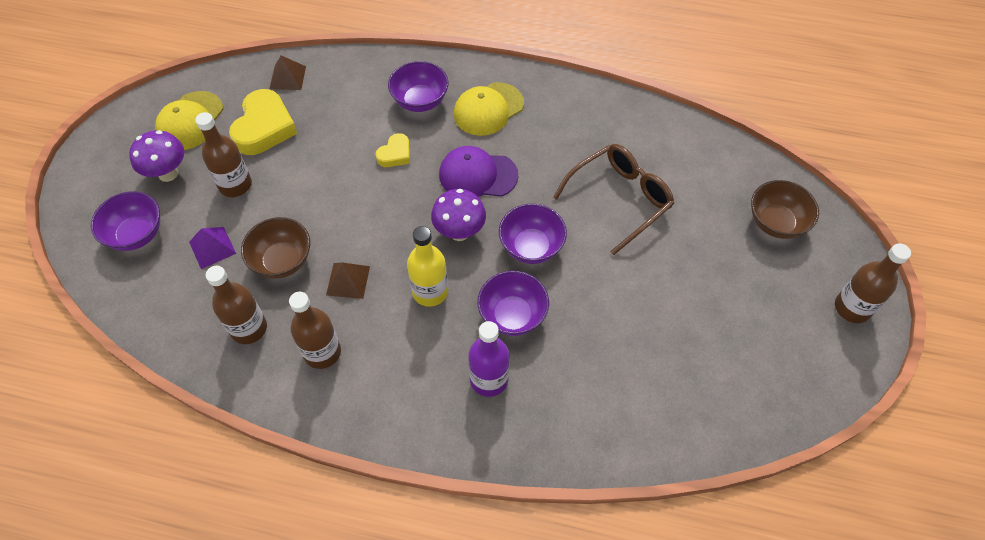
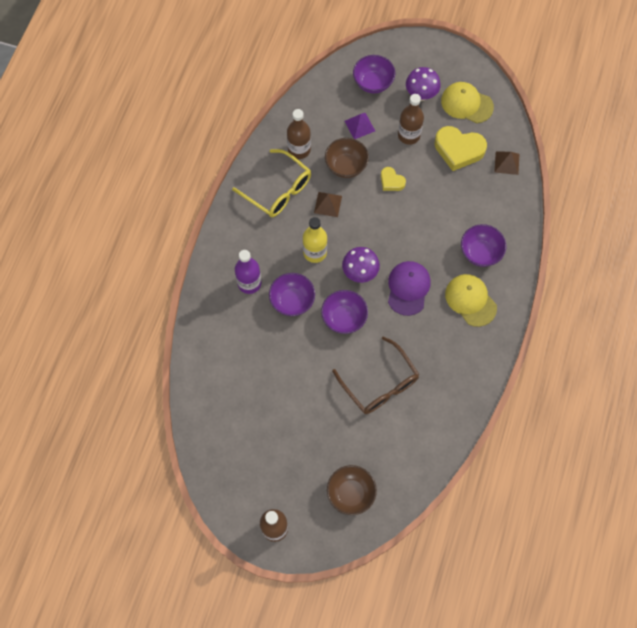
camera: 95 degrees right, 10 degrees up
brown bottle [289,292,341,369] -> yellow glasses [232,149,311,217]
yellow heart [376,133,410,167] -> yellow heart moved to [381,167,406,191]

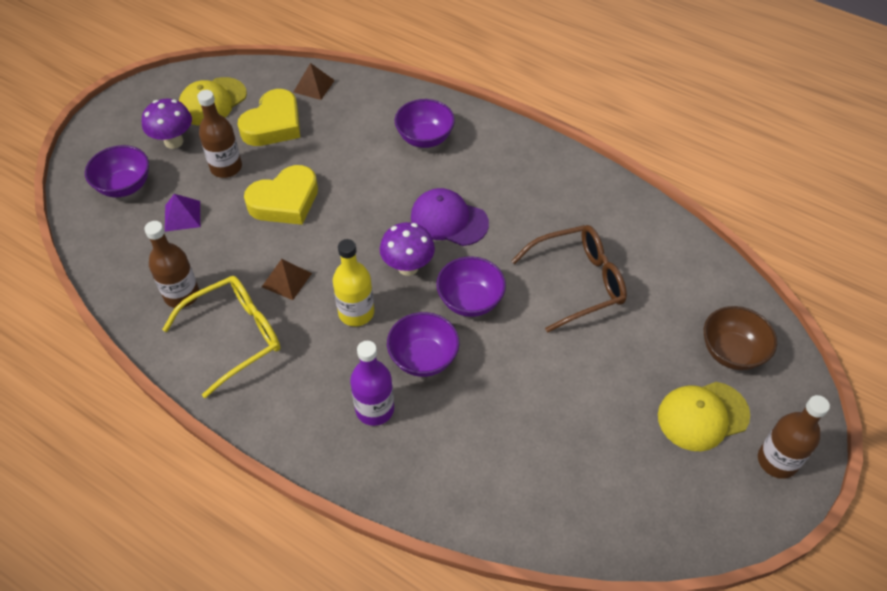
camera: 75 degrees left, 15 degrees down
brown bowl [325,138,369,178] -> none
yellow heart [381,167,406,191] -> yellow heart [244,165,318,225], size x1.86
yellow cap [445,274,497,327] -> yellow cap moved to [658,382,750,451]

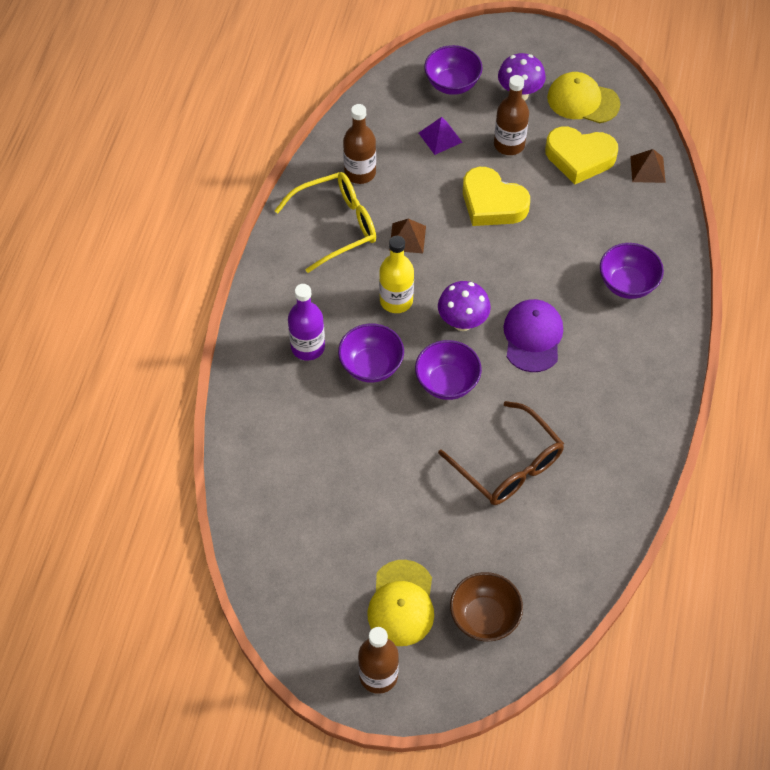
camera: 70 degrees right, 5 degrees up
yellow glasses [162,276,280,398] -> yellow glasses turned 60 degrees counterclockwise [274,172,376,273]
yellow cap [658,382,750,451] -> yellow cap turned 135 degrees counterclockwise [367,560,434,646]

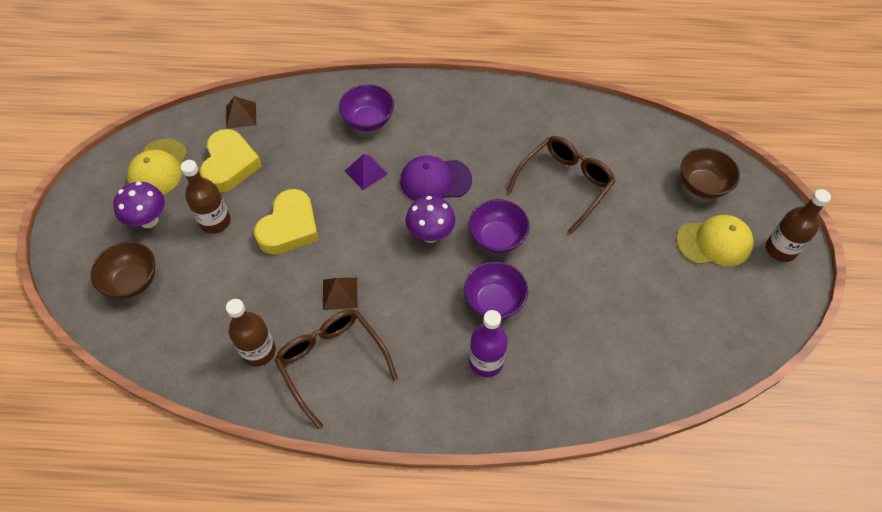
camera: 100 degrees left, 0 degrees up
yellow glasses [274,172,376,273] -> brown glasses [274,309,398,429]
yellow bottle [379,236,414,313] -> none
purple pyramid [419,117,463,155] -> purple pyramid moved to [345,154,388,190]
purple bowl [424,45,483,95] -> brown bowl [91,242,155,299]

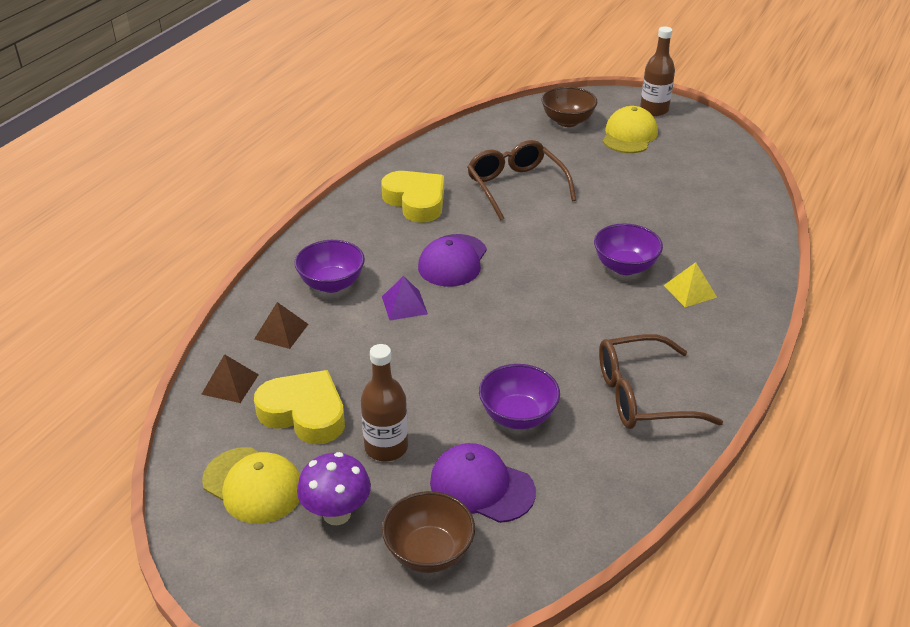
camera: 65 degrees left, 20 degrees down
brown bottle [226,299,276,367] -> none
yellow heart [254,189,319,254] -> yellow heart moved to [381,171,444,223]
brown pyramid [323,278,358,310] -> brown pyramid moved to [254,302,308,349]
purple mushroom [406,196,455,243] -> none
purple bowl [469,199,530,253] -> purple bowl moved to [479,364,560,429]
purple bottle [469,310,508,377] -> yellow pyramid [664,262,717,307]
none -> purple cap [430,443,536,523]

